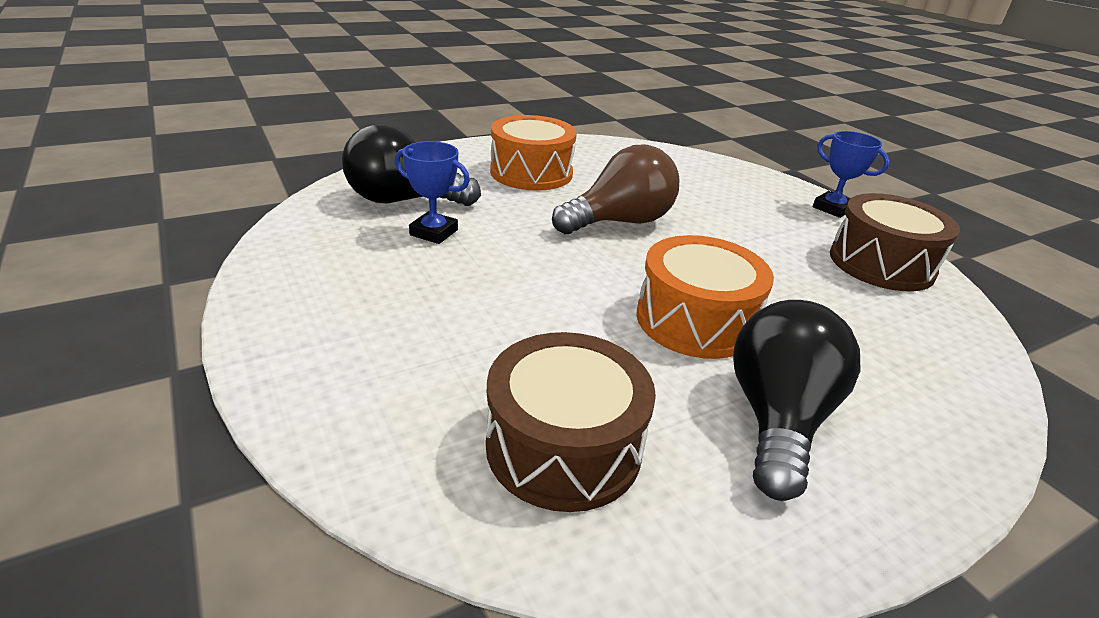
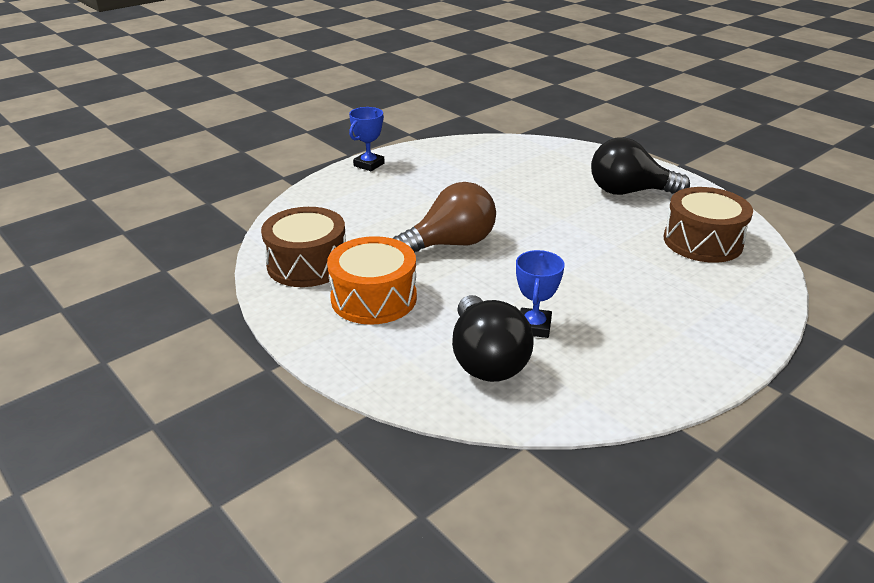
camera: 100 degrees left, 0 degrees up
brown light bulb [552,144,680,234] -> brown light bulb turned 105 degrees clockwise [393,182,496,253]
orange drum [636,235,774,359] -> none
brown drum [830,193,960,291] -> brown drum moved to [261,207,346,287]

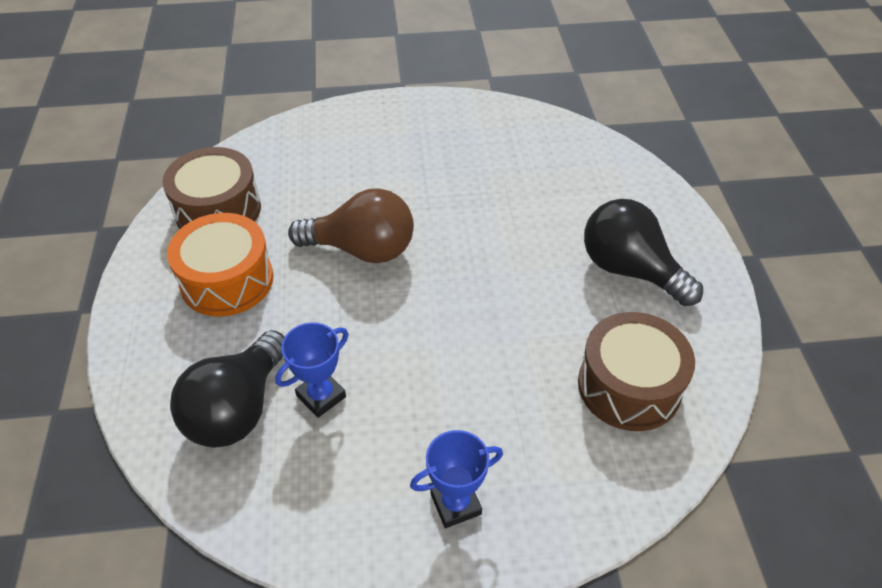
camera: 35 degrees right, 15 degrees up
blue trophy [349,107,385,171] -> blue trophy moved to [410,430,503,528]

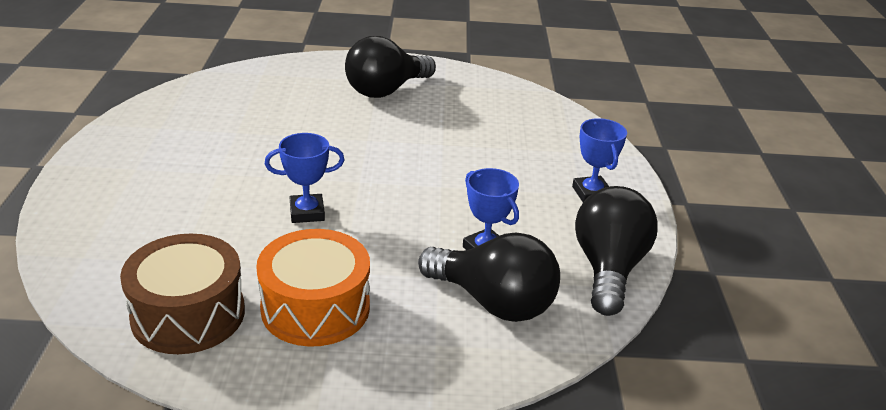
camera: 85 degrees left, 15 degrees down
brown light bulb [288,188,414,263] -> blue trophy [265,133,345,223]
brown drum [578,312,695,431] -> none
none -> black light bulb [575,186,658,316]

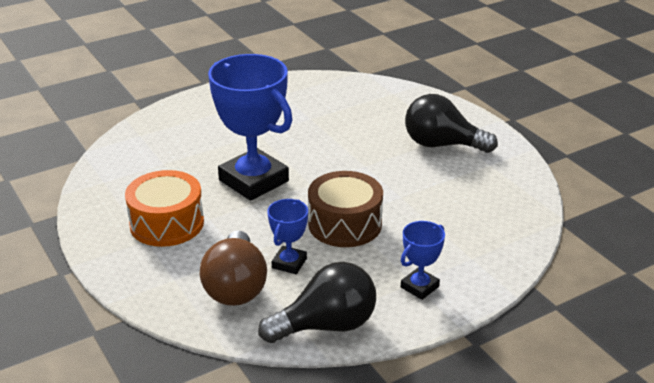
camera: 60 degrees right, 0 degrees up
brown drum [120,234,245,354] -> brown drum moved to [308,171,383,247]
blue trophy [265,133,345,223] -> blue trophy [208,54,293,201], size x2.10
black light bulb [418,233,560,322] -> brown light bulb [200,231,267,306]

